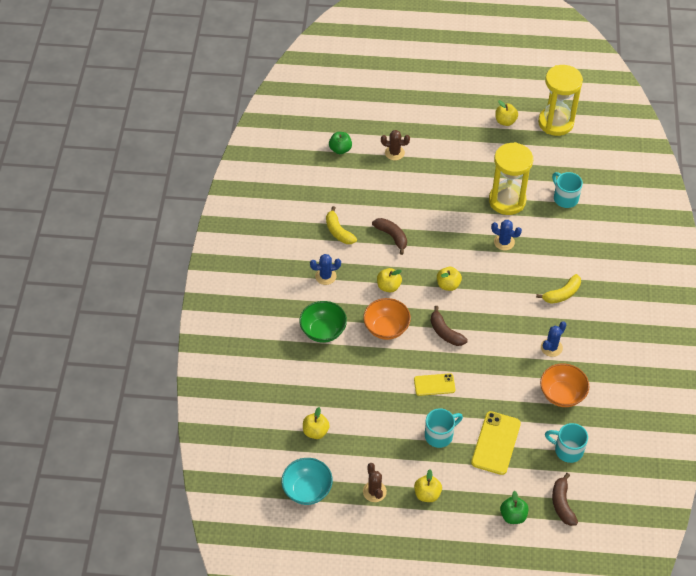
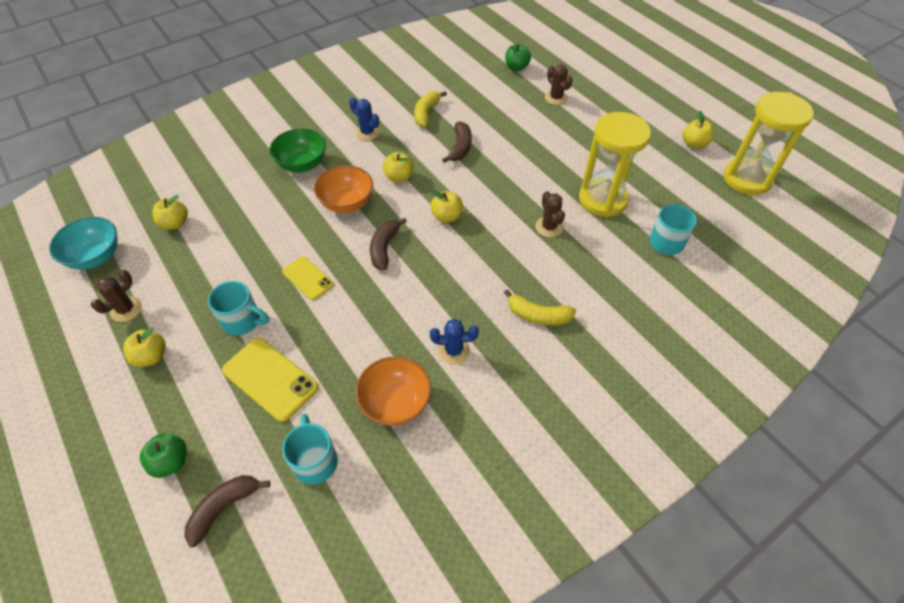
camera: 50 degrees right, 0 degrees up
yellow phone [471,411,521,475] -> yellow phone turned 60 degrees clockwise [222,338,319,422]
blue cactus [491,220,522,250] -> brown cactus [536,191,565,237]

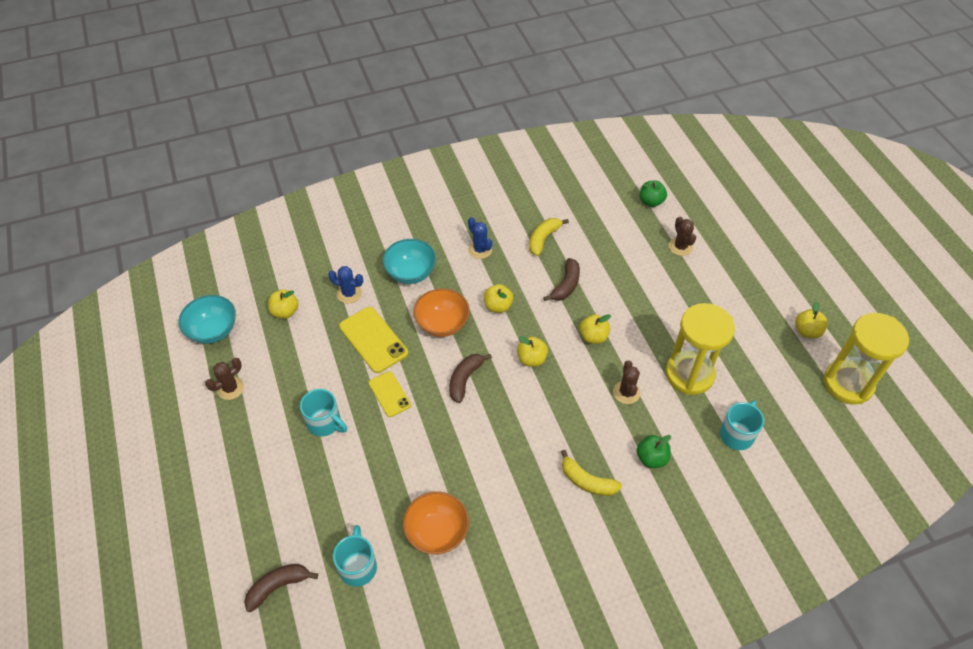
camera: 15 degrees right, 0 degrees up
yellow apple [123,327,166,367] -> yellow apple moved to [579,314,611,344]
green apple [140,431,186,478] -> green apple moved to [636,435,671,468]
yellow phone [222,338,319,422] -> yellow phone moved to [339,307,408,373]
green bowl [269,128,326,173] -> turquoise bowl [383,239,436,284]
blue cactus [430,319,479,365] -> blue cactus moved to [328,266,363,303]

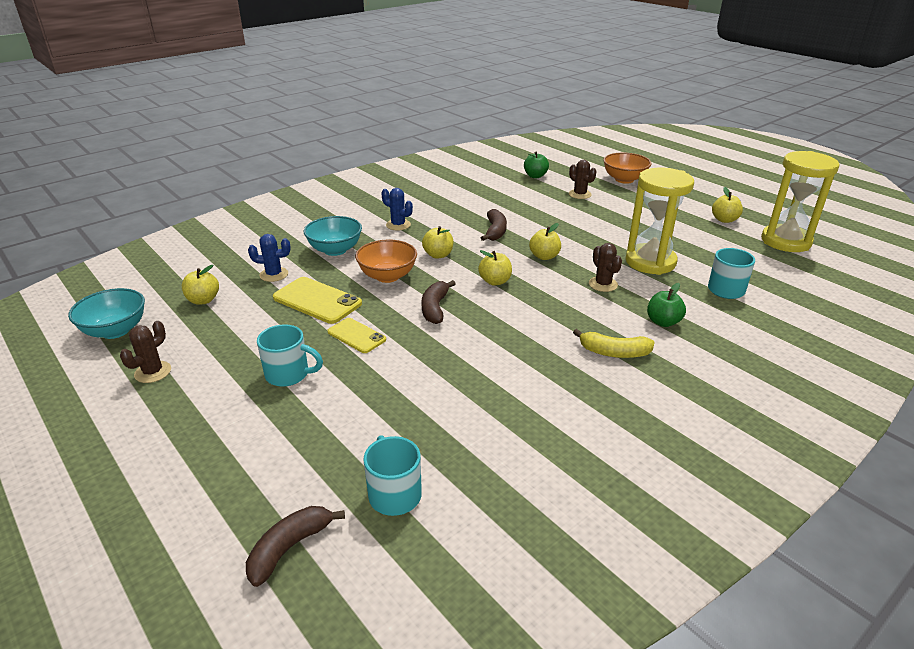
camera: 20 degrees left, 20 degrees down
orange bowl [403,491,469,555] -> orange bowl moved to [603,153,651,184]
yellow banana [529,218,569,256] -> none

